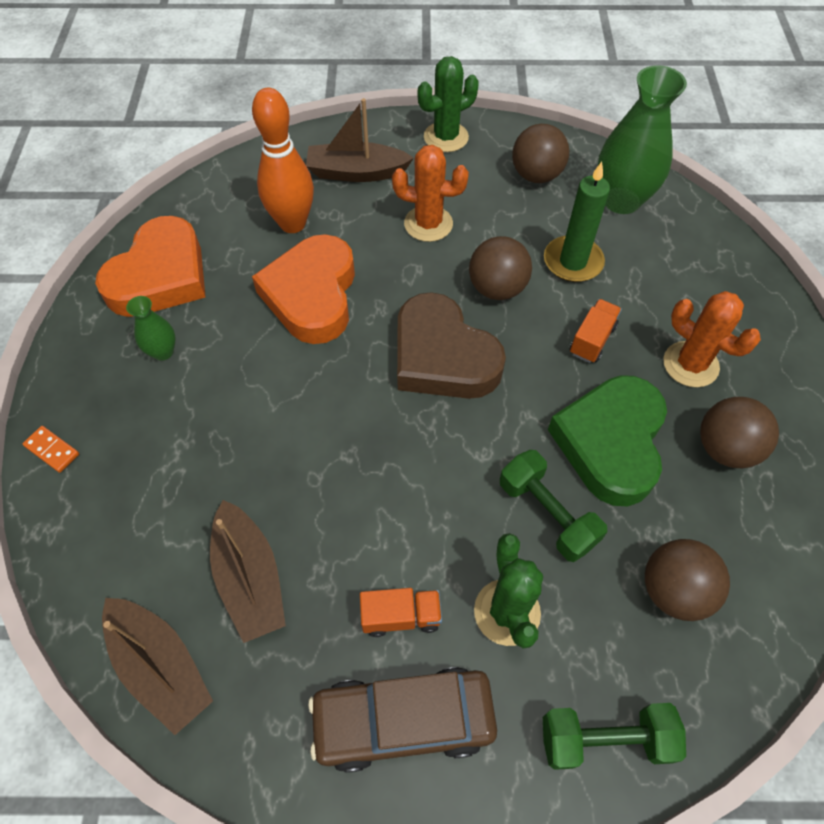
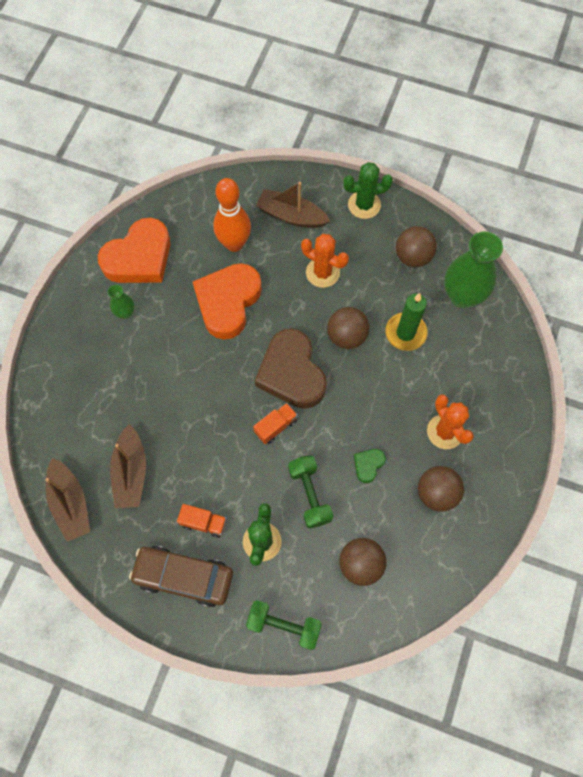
camera: 20 degrees right, 10 degrees up
orange domino [22,426,79,473] -> none
green heart [548,375,667,507] -> green heart [354,449,386,483], size x0.43
orange truck [570,299,622,363] -> orange truck moved to [253,403,298,444]

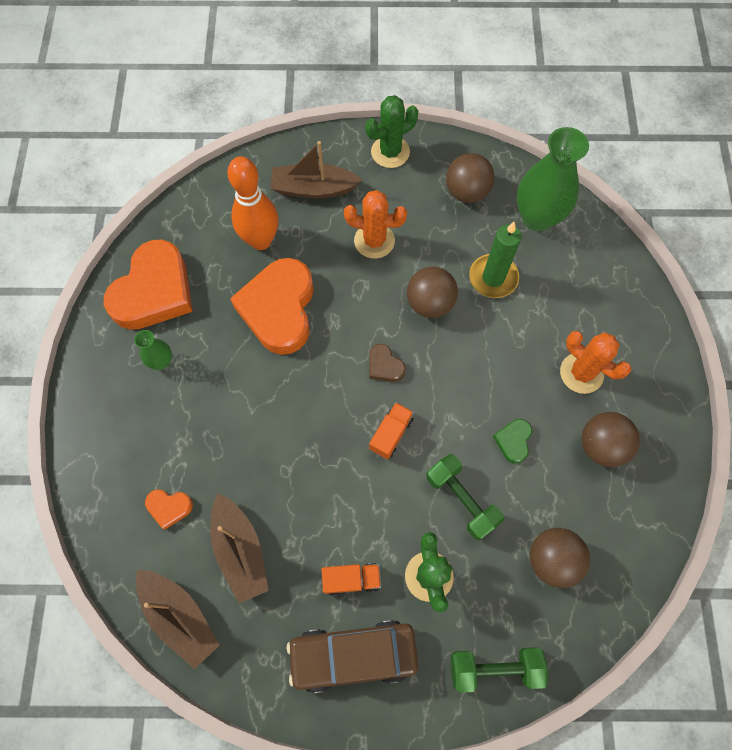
camera: 20 degrees left, 0 degrees up
brown heart [255,329,327,409] -> brown heart [369,344,406,382], size x0.43
none -> orange heart [145,489,193,530]

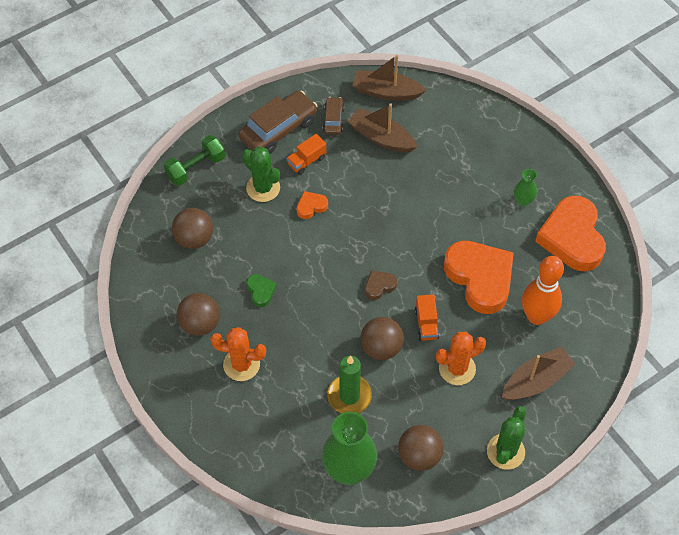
camera: 145 degrees right, 10 degrees down
orange heart [145,489,193,530] -> orange heart moved to [297,191,328,219]
brown heart [369,344,406,382] -> brown heart turned 45 degrees counterclockwise [365,271,397,300]
orange truck [369,402,414,460] -> orange truck moved to [415,294,439,341]
green dumbbell [426,454,504,540] -> none
none -> brown car [323,97,344,135]

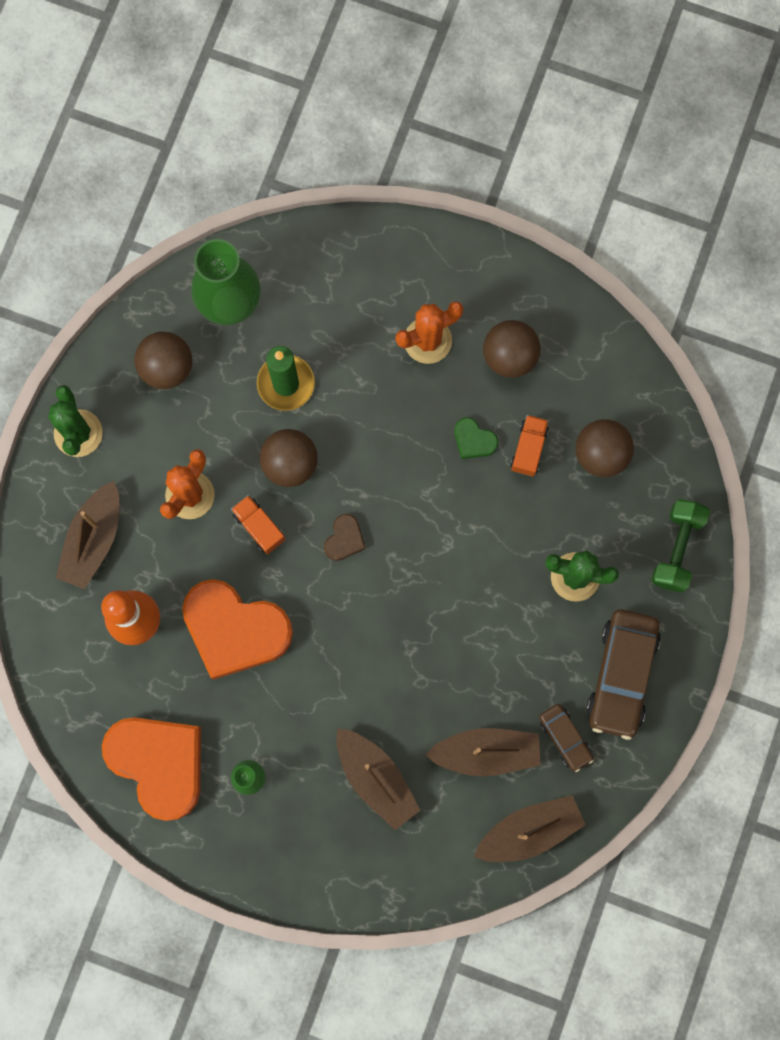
camera: 145 degrees right, 20 degrees up
orange truck [287,134,326,175] -> orange truck moved to [511,415,549,476]
orange heart [297,191,328,219] -> none
none -> brown boat [336,728,420,830]

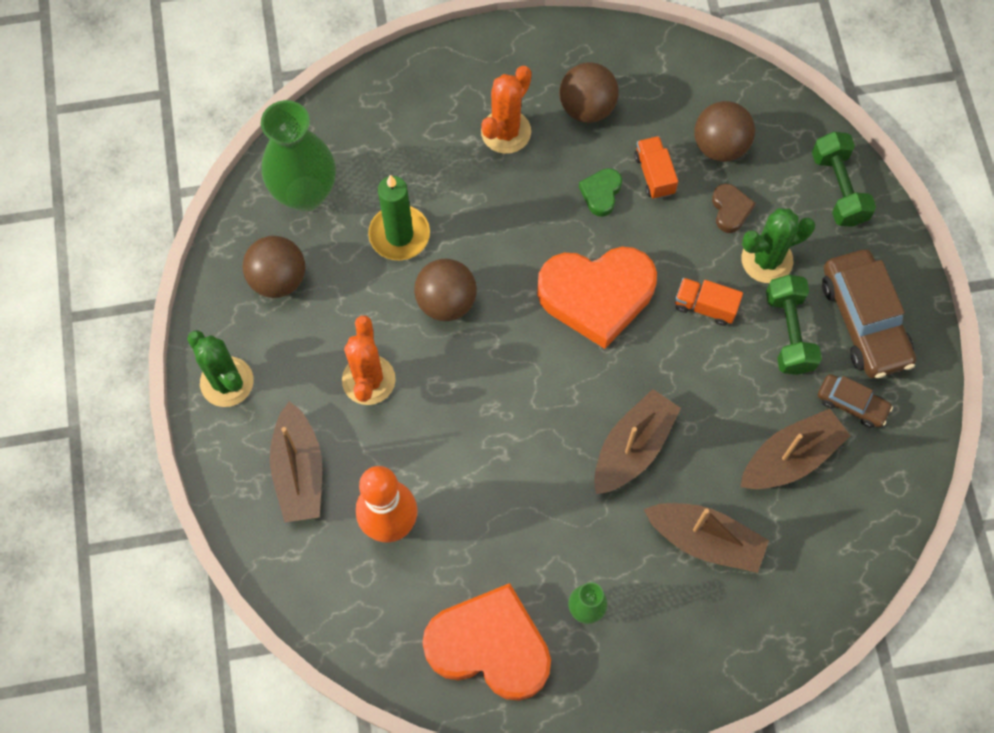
camera: 30 degrees left, 10 degrees down
orange heart [182,579,293,680] -> orange heart moved to [537,247,657,349]
orange truck [231,495,285,554] -> orange truck moved to [675,278,743,326]
brown heart [324,514,366,561] -> brown heart moved to [712,184,756,233]
green heart [454,417,498,459] -> green heart turned 105 degrees clockwise [579,168,622,217]
brown boat [474,795,586,862] -> brown boat moved to [594,389,681,494]
none -> green dumbbell [766,275,822,375]

